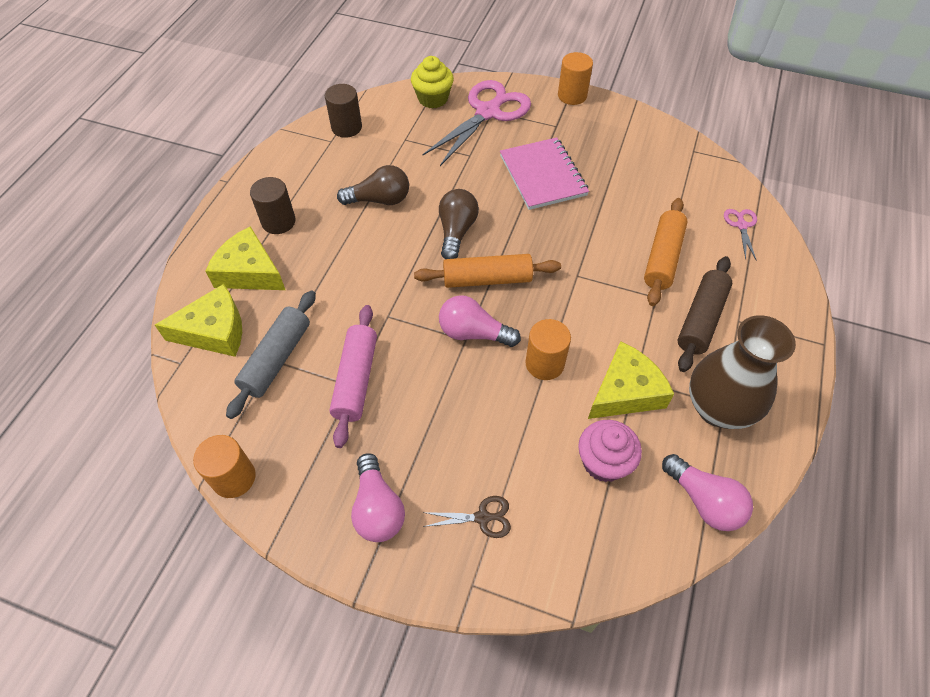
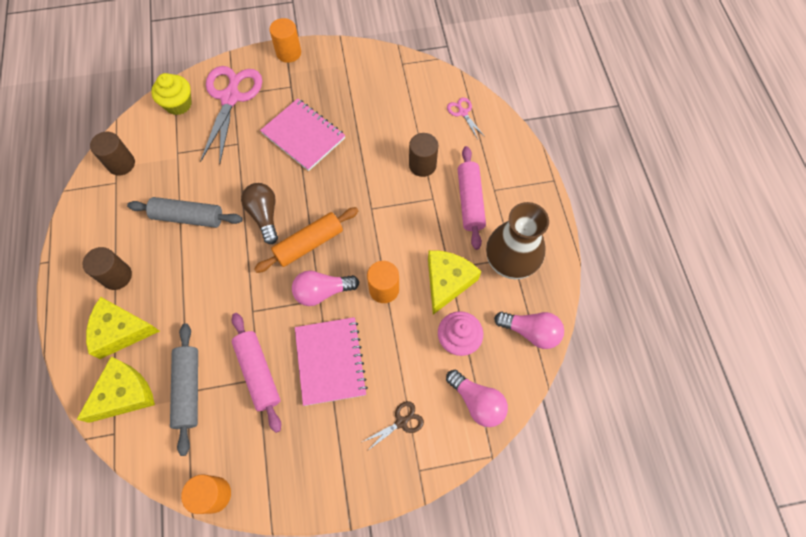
camera: 30 degrees left, 10 degrees up
brown light bulb [337,165,409,205] -> grey rolling pin [127,197,243,228]
pink light bulb [351,453,405,542] -> pink light bulb moved to [446,370,508,427]
orange rolling pin [644,198,688,306] -> brown cylinder [409,133,438,177]
brown rolling pin [678,256,732,372] -> pink rolling pin [458,146,486,250]
none -> pink notebook [295,317,368,406]

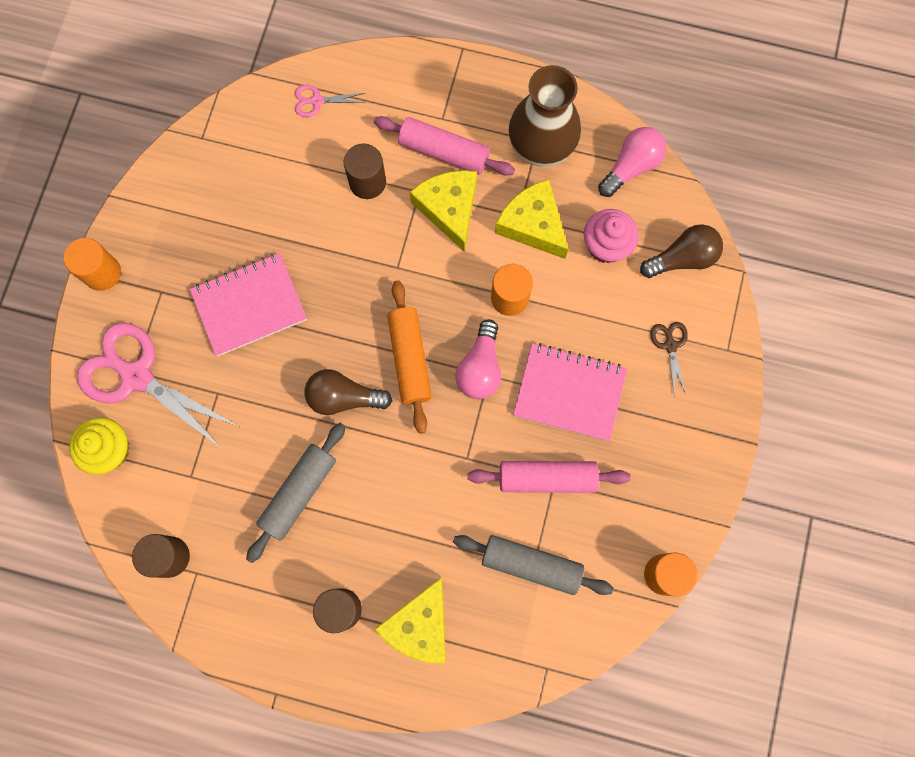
camera: 65 degrees left, 10 degrees up
yellow cheese [77,357,155,423] -> yellow cheese moved to [410,170,477,251]
pink light bulb [446,370,508,427] -> brown light bulb [640,224,723,278]

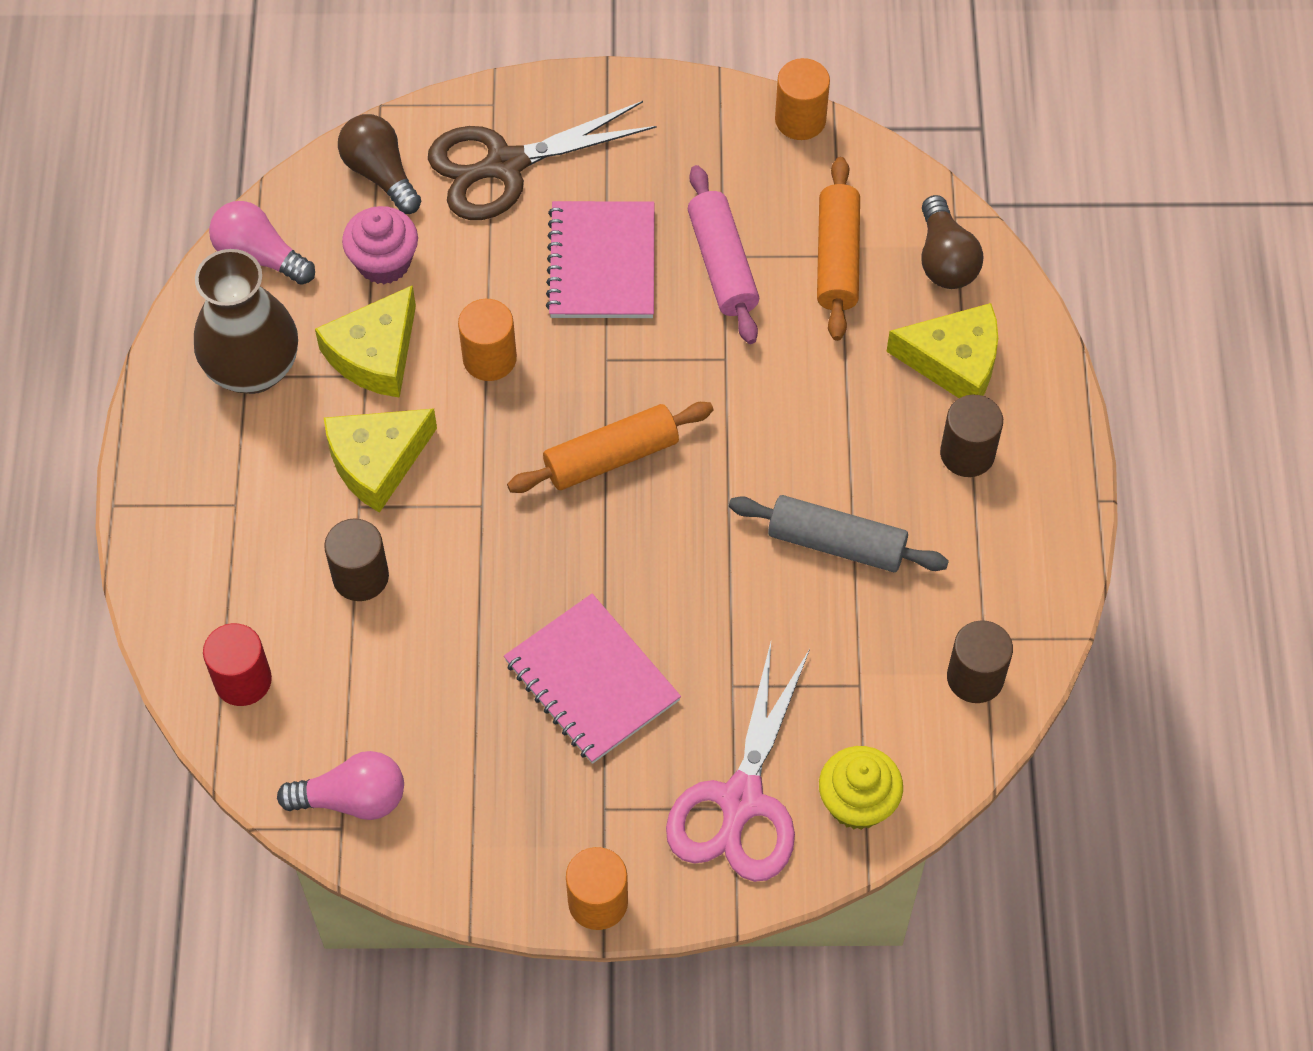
camera: 105 degrees left, 15 degrees down
pink scissors [295,84,365,117] -> red cylinder [203,623,272,706]
brown light bulb [305,369,392,415] -> brown light bulb moved to [922,195,983,289]
pink rolling pin [374,116,515,176] -> none
grey rolling pin [453,535,613,595] -> orange rolling pin [817,157,860,341]
pink light bulb [455,319,501,399] -> pink light bulb moved to [277,751,404,820]
brown scissors [650,322,688,395] -> brown scissors [428,101,657,220], size x2.25

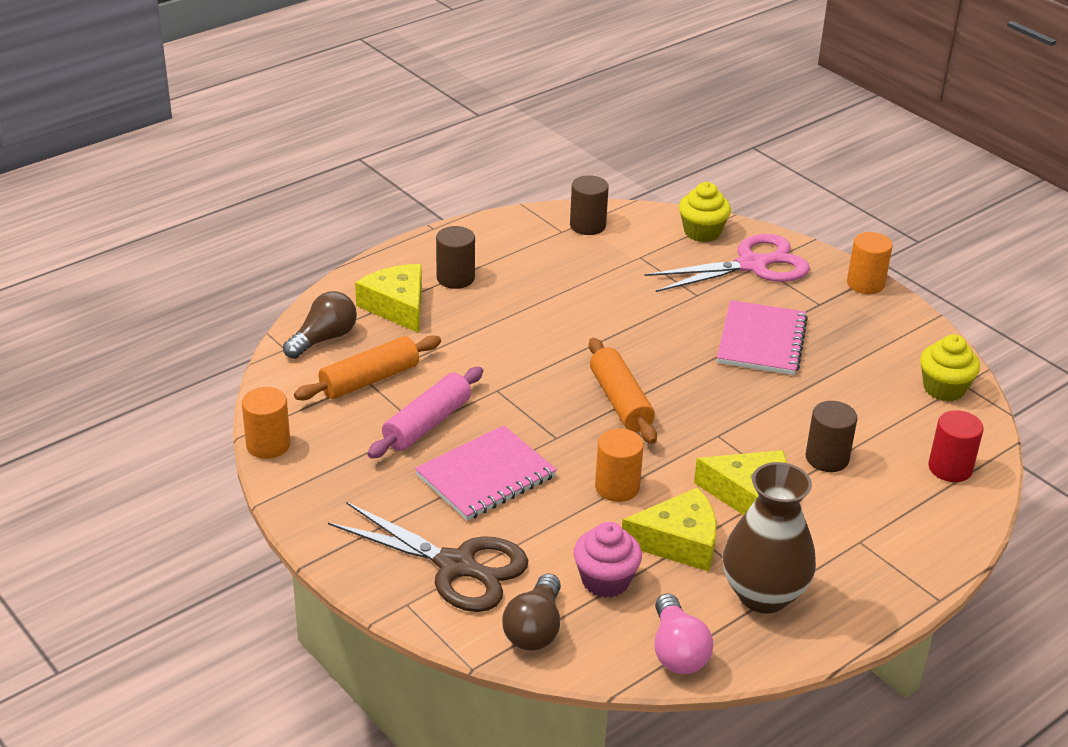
camera: 130 degrees left, 25 degrees down
pink light bulb [277,751,404,820] -> yellow cupcake [920,334,980,402]
orange rolling pin [507,402,714,493] -> orange rolling pin turned 45 degrees clockwise [589,338,657,444]
grey rolling pin [729,495,949,572] -> none

